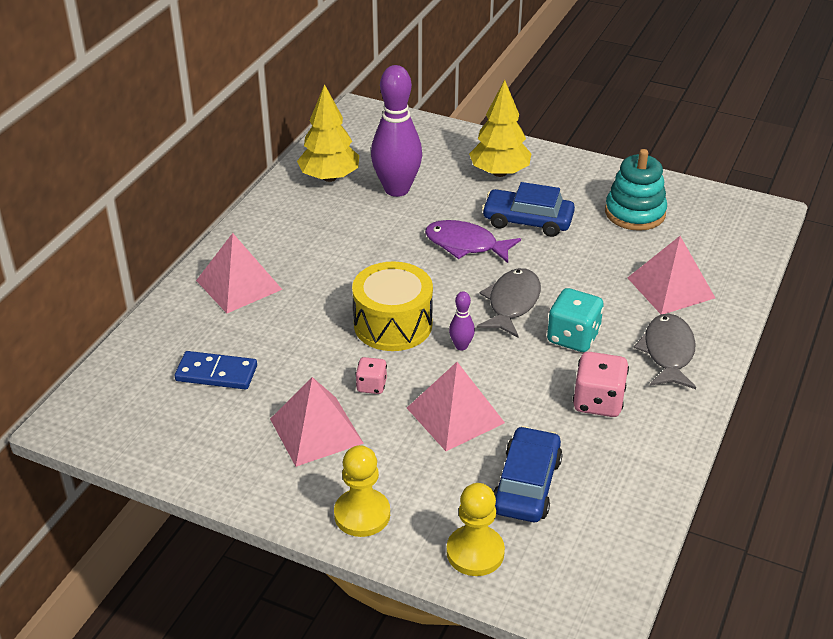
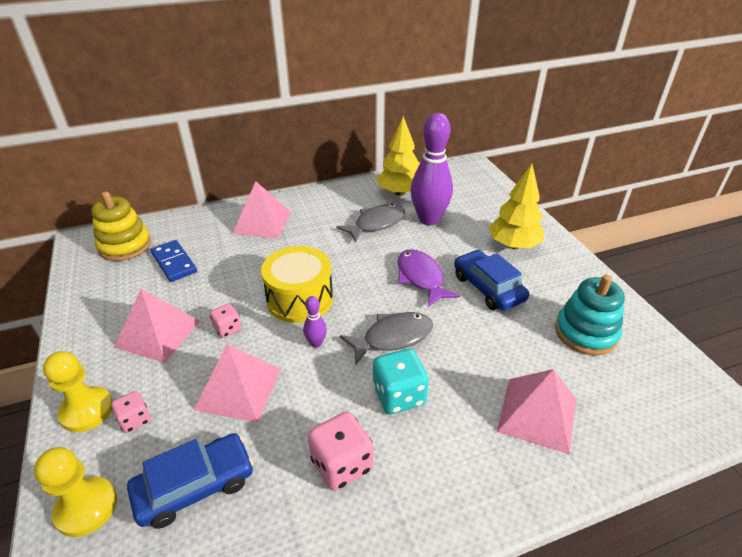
camera: 45 degrees right, 0 degrees up
grey fish [634,314,696,389] -> grey fish moved to [336,204,405,243]
none -> yellow stacking toy [91,191,151,261]
none -> pink dice [111,391,151,433]

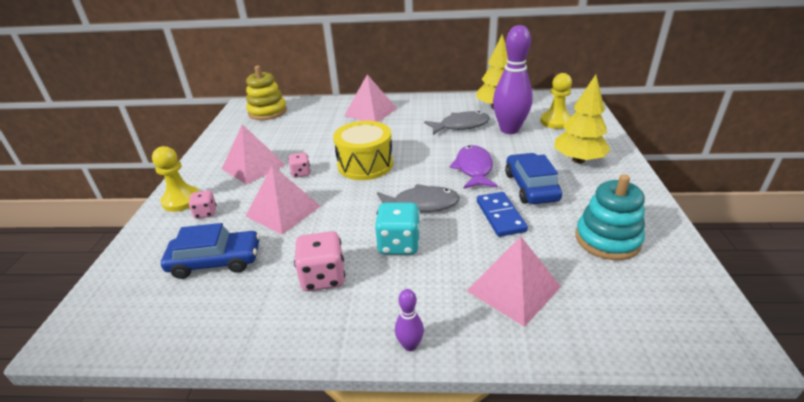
camera: 25 degrees right, 5 degrees down
yellow pawn [34,447,117,537] -> yellow pawn moved to [540,73,572,129]
blue domino [151,240,197,282] -> blue domino moved to [477,192,528,237]
purple bowling pin [303,296,327,348] -> purple bowling pin moved to [395,289,424,351]

